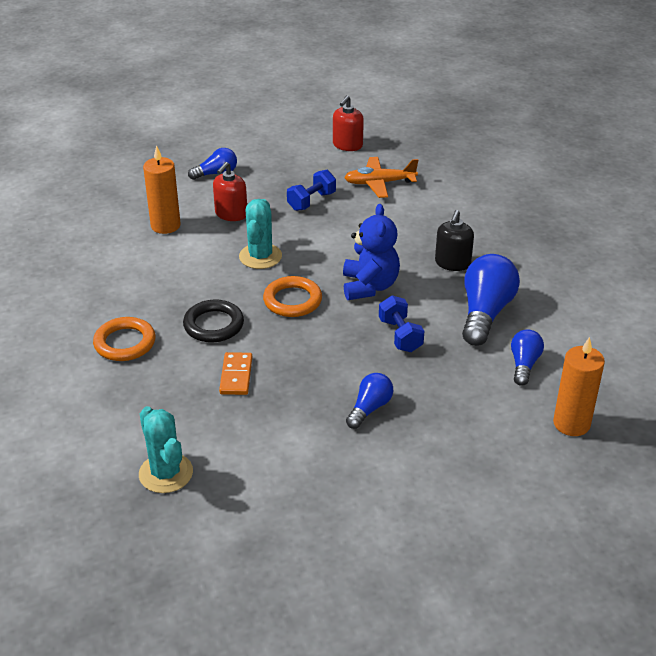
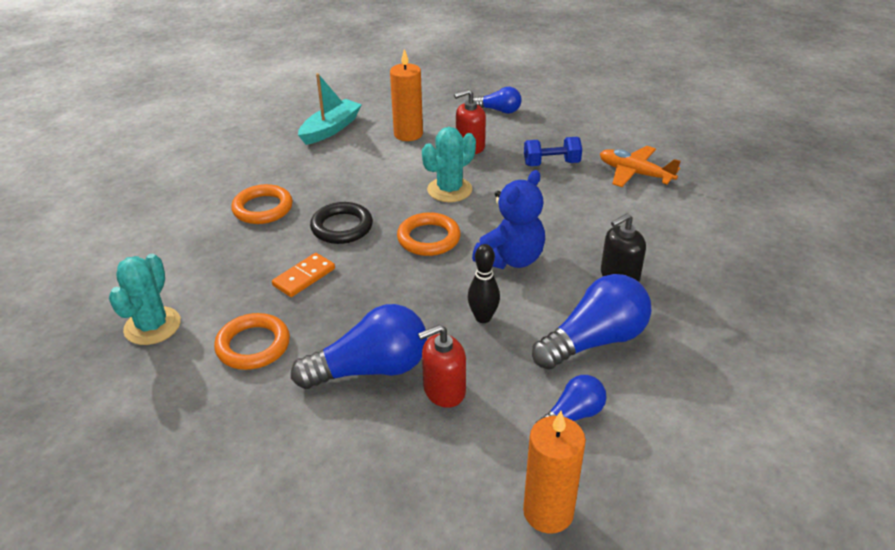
camera: 40 degrees right, 0 degrees up
red soap dispenser [333,95,364,151] -> red soap dispenser moved to [418,325,466,408]
blue light bulb [346,373,393,429] -> blue light bulb [291,304,427,389], size x1.77
blue dumbbell [379,295,424,352] -> black bowling pin [468,244,500,323]
none -> orange ring [214,313,290,370]
none -> turquoise boat [298,73,362,145]

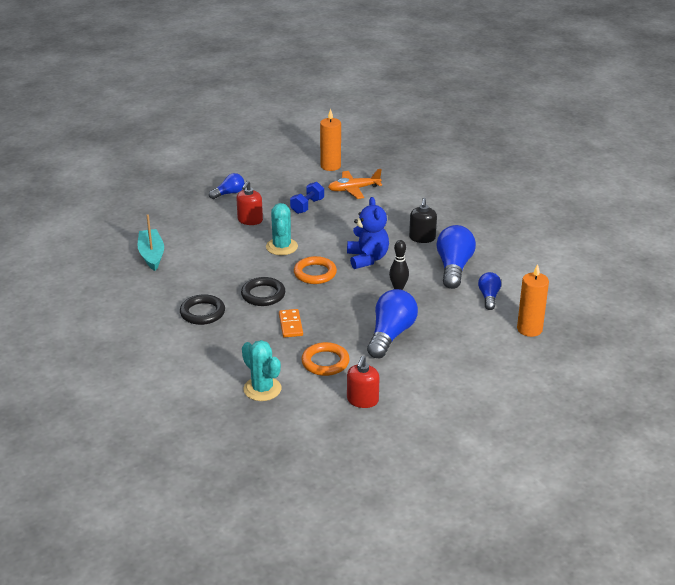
camera: 50 degrees left, 5 degrees down
orange ring [231,184,293,224] -> black ring [180,294,225,325]
orange candle [390,49,423,141] -> orange candle moved to [320,109,341,171]
red soap dispenser [418,325,466,408] -> red soap dispenser moved to [347,356,380,408]

